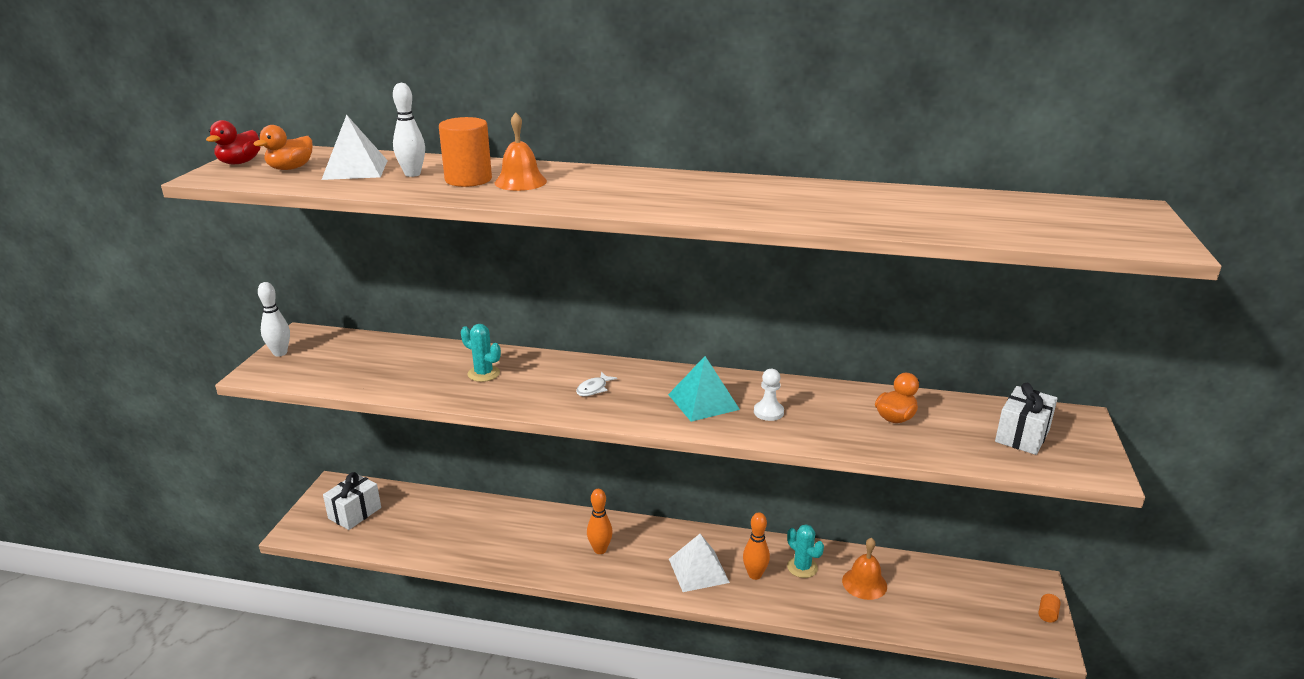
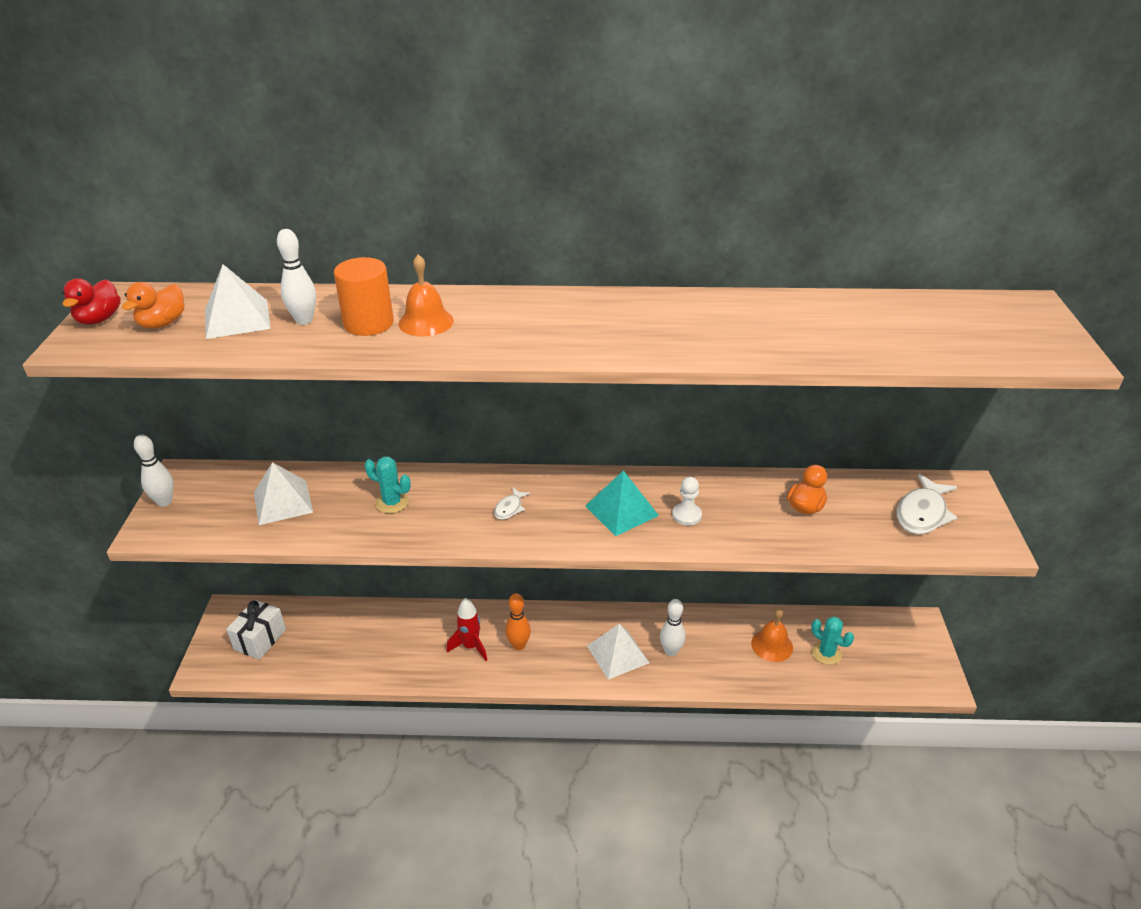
camera: 10 degrees left, 10 degrees up
orange bowling pin [743,512,770,580] -> white bowling pin [660,599,685,656]
turquoise cactus [787,524,824,578] -> turquoise cactus moved to [811,616,854,665]
white gift [995,383,1058,455] -> white fish [897,474,958,534]
orange cylinder [1038,594,1060,622] -> none
none -> white pyramid [254,462,313,525]
none -> red rocket [447,598,487,661]

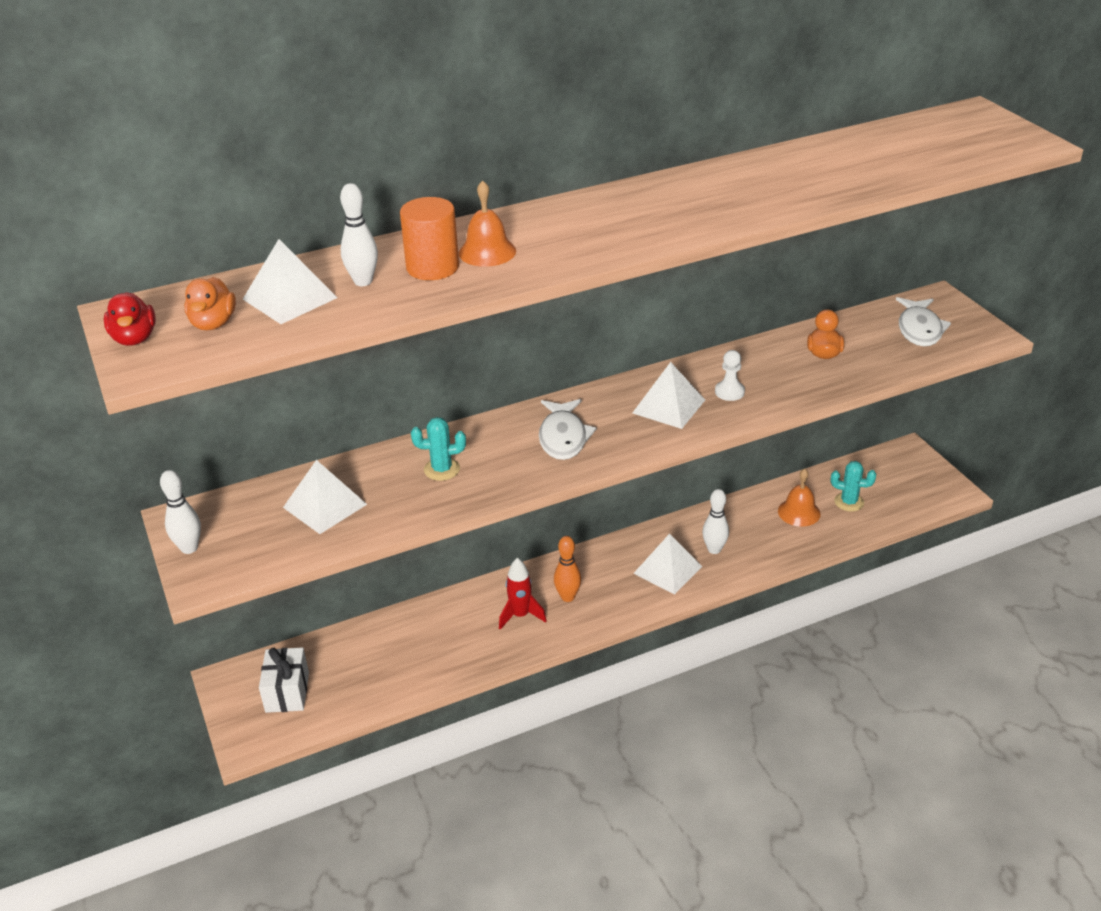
camera: 25 degrees left, 0 degrees up
white fish [494,488,530,520] -> white fish [539,399,596,460], size x1.91
turquoise pyramid [585,470,659,536] -> white pyramid [633,362,705,429]

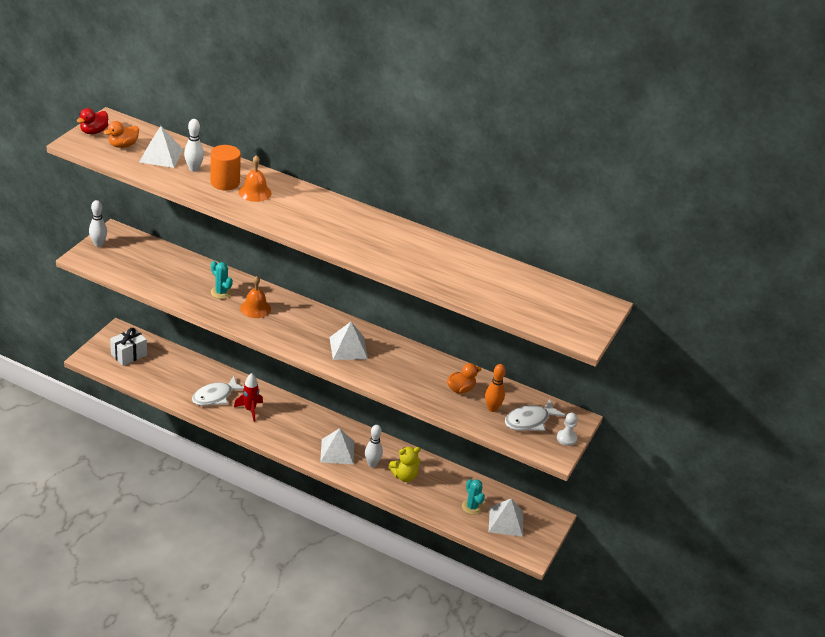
camera: 45 degrees right, 0 degrees up
white pyramid [283,460,367,534] -> white pyramid moved to [489,499,523,537]
white fish [539,399,596,460] -> white fish moved to [192,376,244,406]
orange bowling pin [554,536,581,602] -> orange bowling pin moved to [485,364,506,412]
white pawn [715,350,745,401] -> white pawn moved to [557,413,578,446]
orange bell [778,469,821,527] -> orange bell moved to [240,276,271,318]
none -> yellow teddy bear [389,447,421,482]

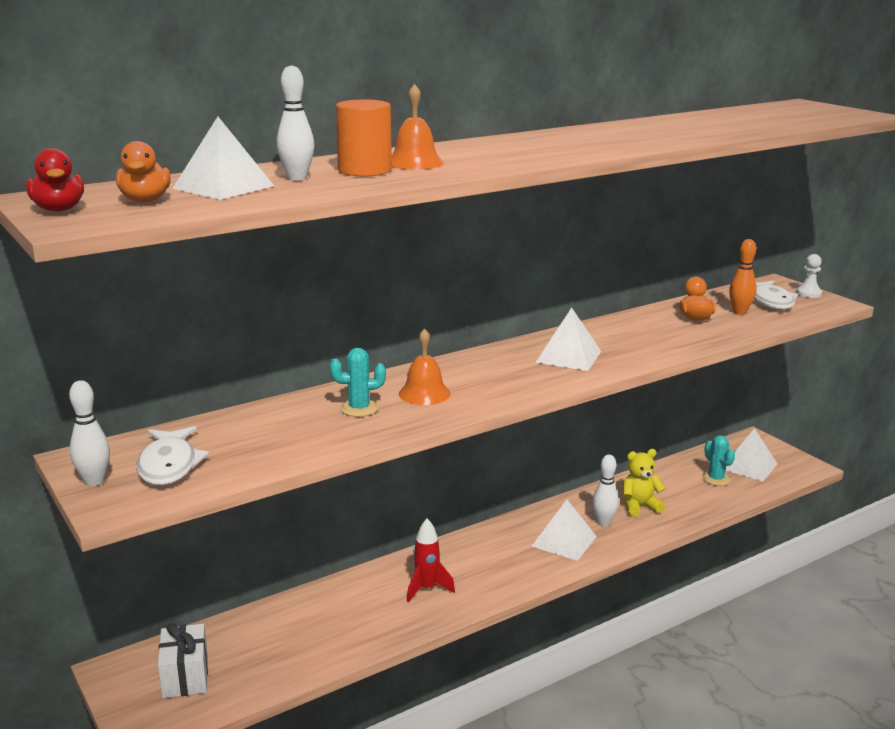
camera: 55 degrees left, 15 degrees down
white fish [192,376,244,406] -> white fish moved to [136,426,209,485]
yellow teddy bear [389,447,421,482] -> yellow teddy bear turned 120 degrees counterclockwise [623,449,666,517]
turquoise cactus [462,479,485,515] -> turquoise cactus turned 60 degrees clockwise [702,435,735,486]

